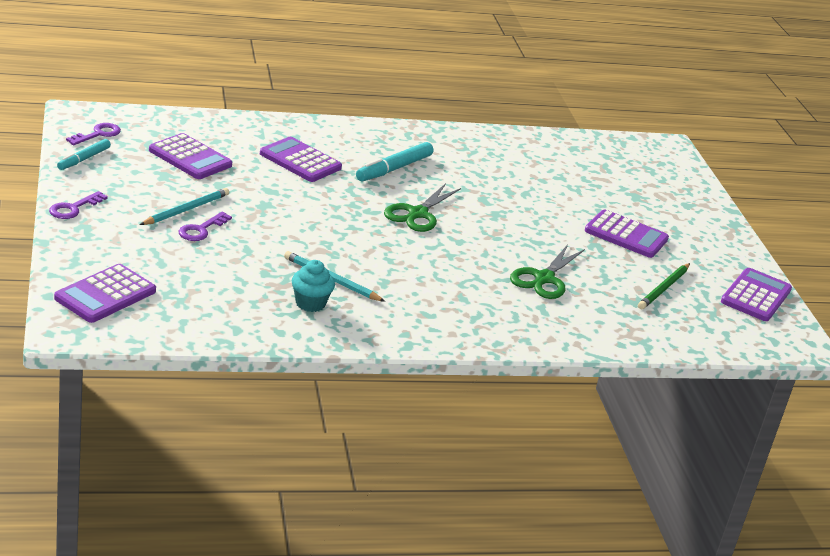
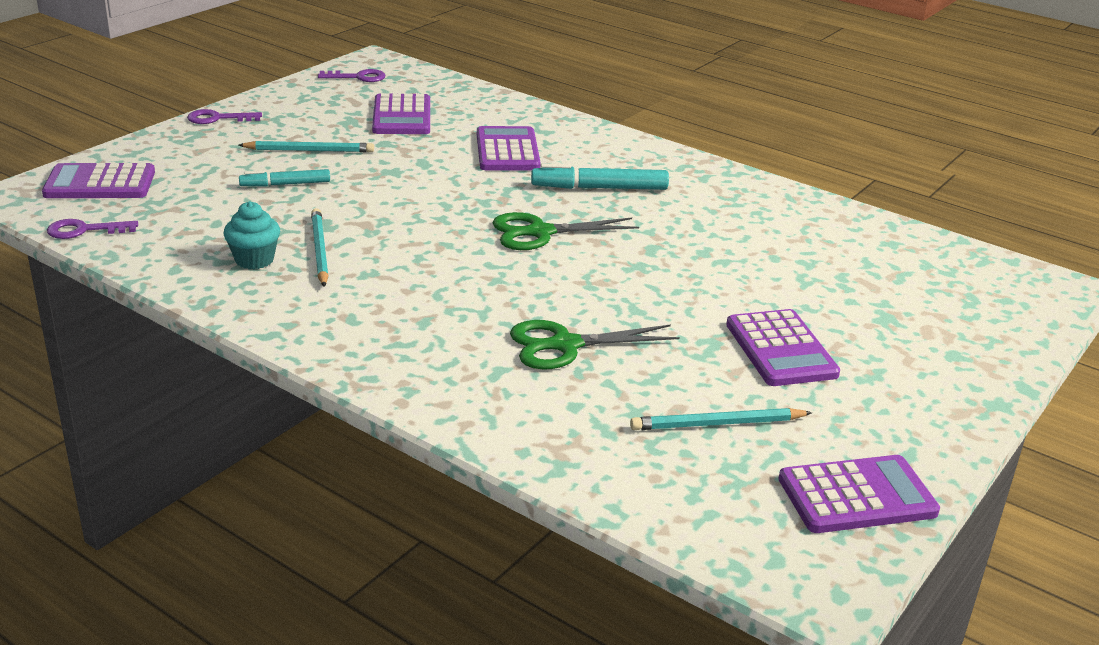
camera: 50 degrees right, 0 degrees up
turquoise marker [57,139,111,170] -> turquoise marker moved to [239,169,330,187]
purple key [179,212,232,241] -> purple key moved to [47,219,138,239]
green pencil [638,263,690,309] -> turquoise pencil [630,408,812,430]

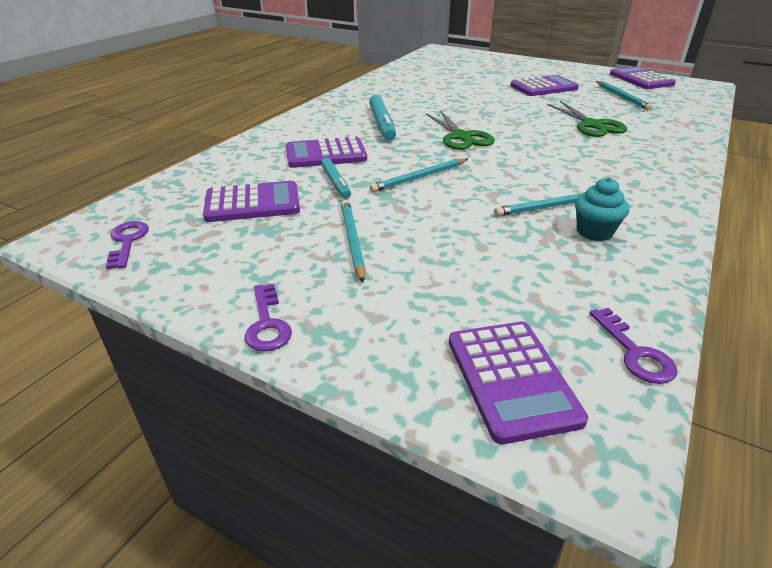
camera: 95 degrees left, 5 degrees up
turquoise marker [239,169,330,187] -> turquoise marker moved to [321,158,351,199]
none -> turquoise pencil [369,158,468,193]

